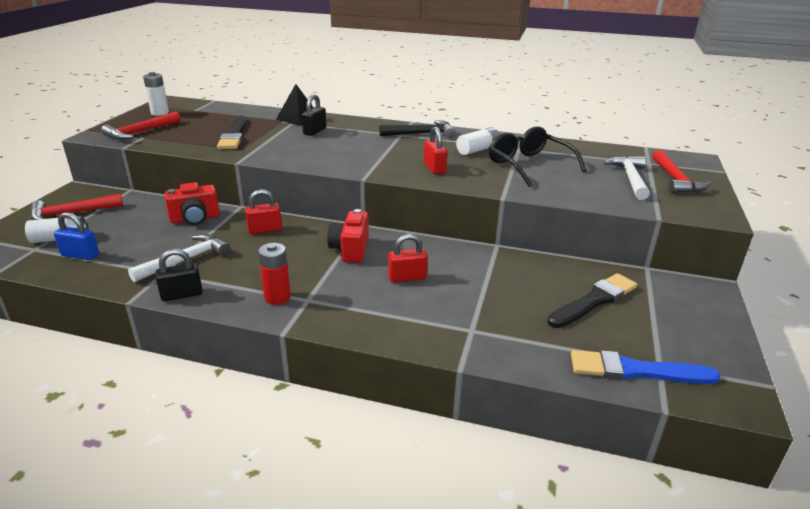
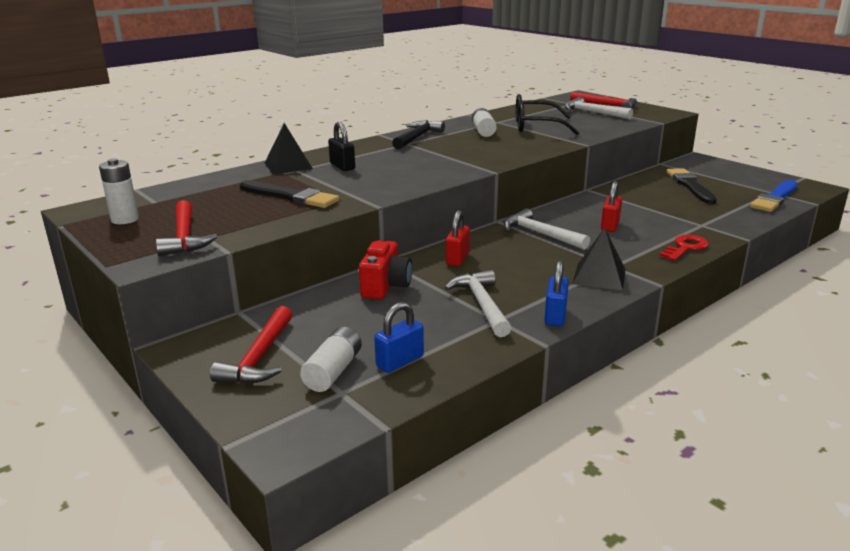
camera: 55 degrees left, 5 degrees down
black padlock [155,249,203,301] -> blue padlock [544,260,569,326]
red battery [258,243,291,305] -> black pyramid [572,228,626,290]
red camera [327,209,369,263] -> white hammer [504,208,590,250]
red padlock [424,126,447,174] -> none
none -> red key [659,235,709,261]

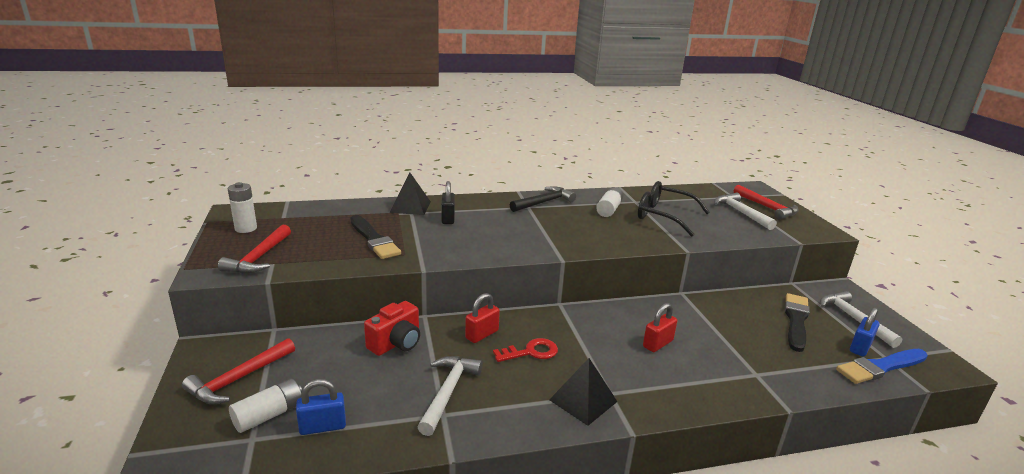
camera: 25 degrees right, 0 degrees up
white hammer [504,208,590,250] -> white hammer moved to [820,291,902,348]
blue padlock [544,260,569,326] -> blue padlock moved to [850,307,880,357]
red key [659,235,709,261] -> red key moved to [493,338,558,362]

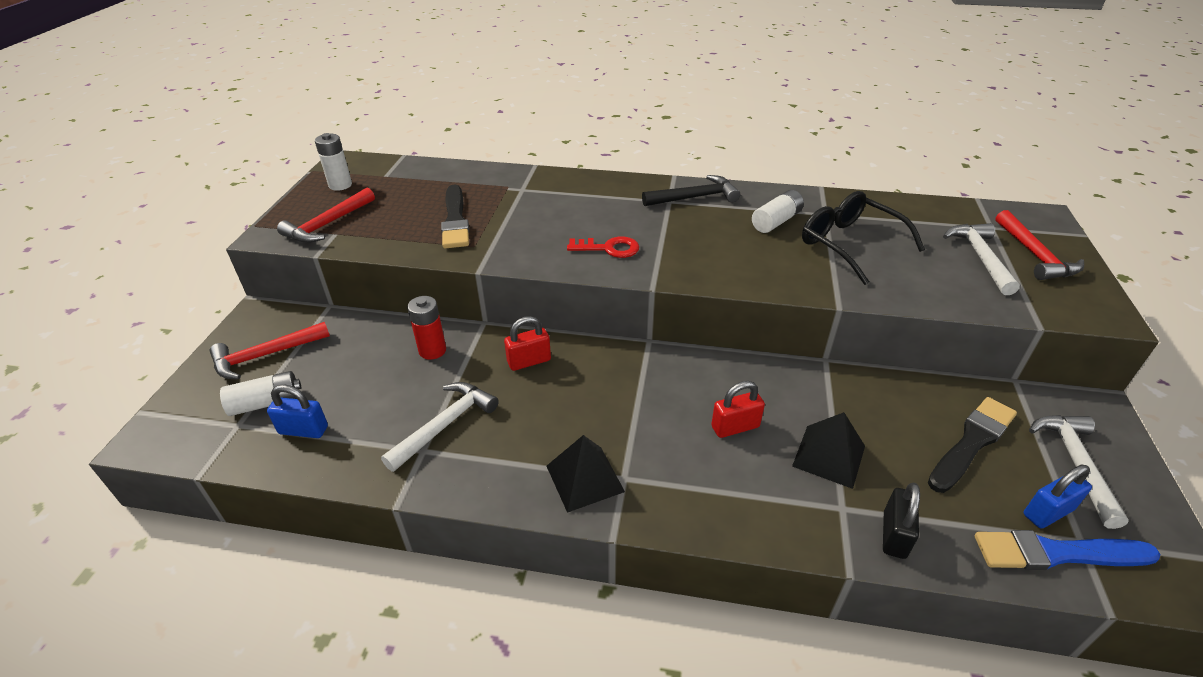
camera: 25 degrees right, 15 degrees up
red camera [364,301,420,356] -> red battery [407,296,446,360]
black pyramid [390,172,431,215] -> black pyramid moved to [792,412,865,489]
black padlock [441,181,455,224] -> black padlock moved to [883,483,920,559]
red key [493,338,558,362] -> red key moved to [567,237,639,258]

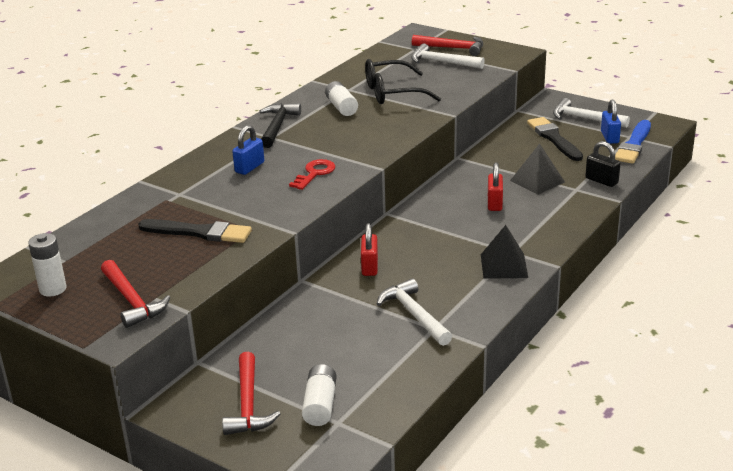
camera: 65 degrees left, 10 degrees down
blue padlock [267,385,328,438] -> blue padlock moved to [232,125,264,175]
red battery [407,296,446,360] -> none

